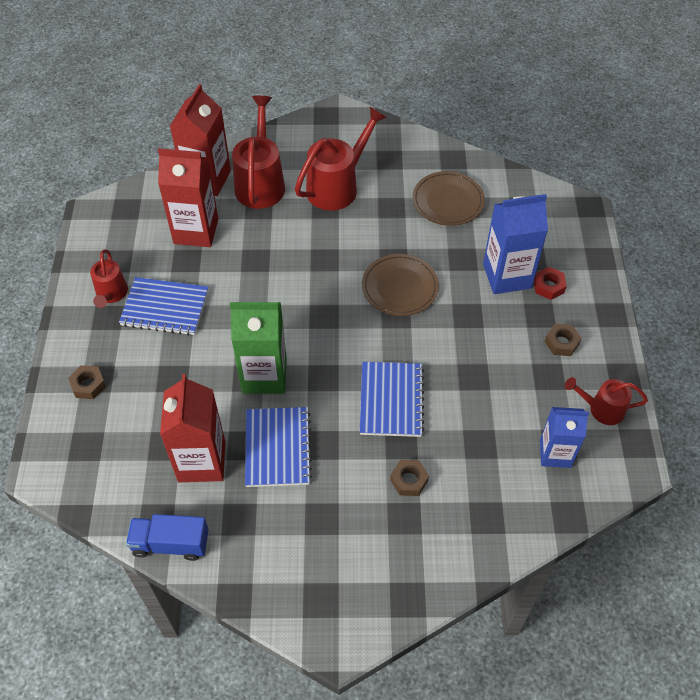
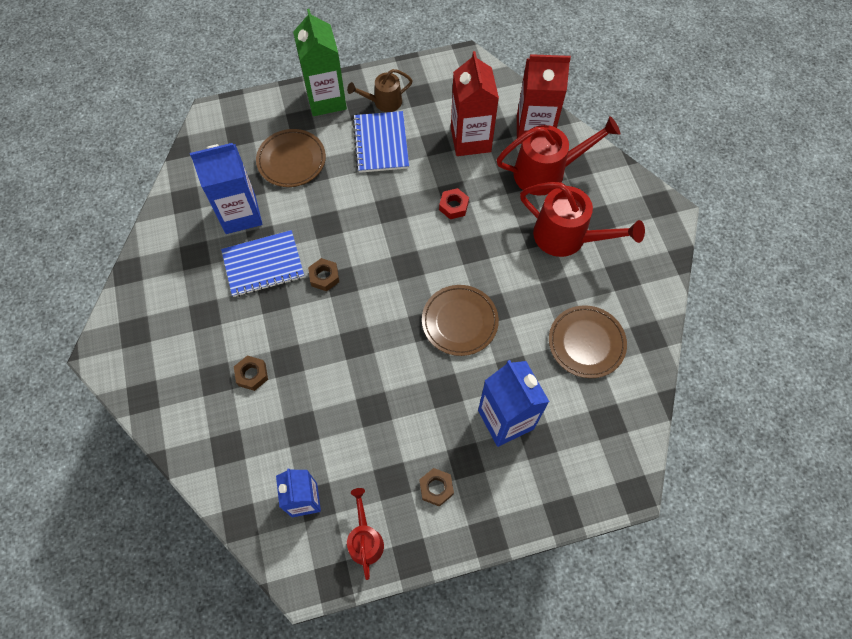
camera: 75 degrees right, 10 degrees up
brown nut [68,365,106,399] -> brown nut moved to [308,258,339,291]
red watering can [90,249,128,308] -> brown watering can [347,69,413,112]
blue truck [126,514,209,561] -> none
red carton [160,374,225,482] -> blue carton [190,143,262,234]
green carton [230,302,287,394] -> green carton moved to [293,9,347,116]
blue notebook [360,362,424,437] -> none
red nut [534,267,567,300] -> red nut moved to [439,188,469,219]
none -> brown plate [256,129,326,187]

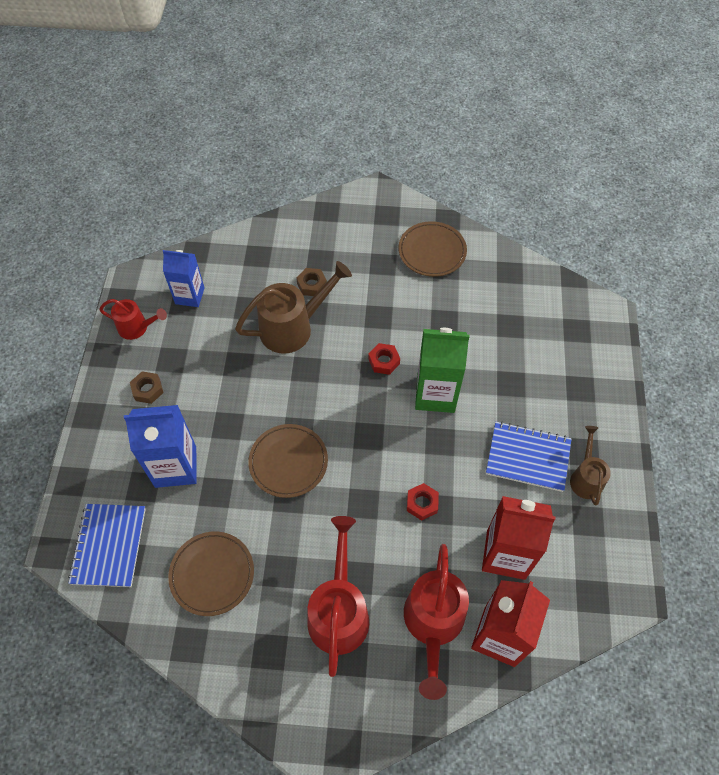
camera: 110 degrees right, 5 degrees down
blue carton [190,143,262,234] -> none
blue notebook [221,230,304,297] -> blue notebook moved to [68,504,146,587]
brown plate [256,129,326,187] -> brown plate moved to [398,221,467,277]
green carton [293,9,347,116] -> green carton moved to [415,328,470,413]
brown nut [308,258,339,291] -> red nut [368,343,400,375]
red watering can [520,182,645,257] -> red watering can turned 135 degrees clockwise [307,516,369,677]
none -> brown watering can [235,261,352,354]

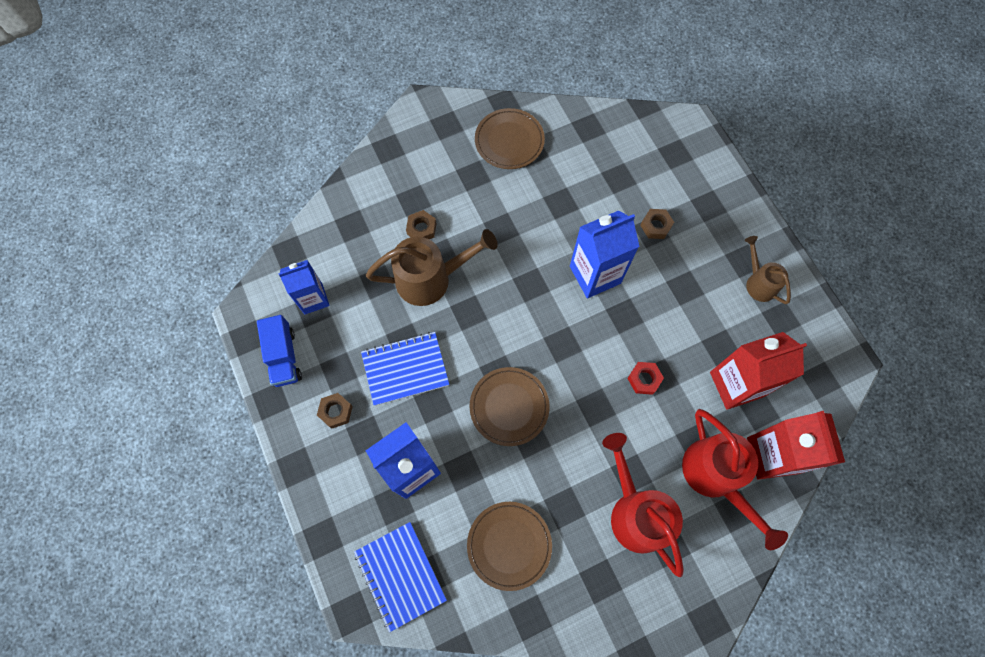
camera: 30 degrees left, 10 degrees up
red watering can [99,299,167,340] -> blue truck [257,315,302,387]
brown watering can [235,261,352,354] -> brown watering can turned 45 degrees clockwise [366,229,498,306]
red nut [368,343,400,375] -> none
green carton [415,328,470,413] -> blue carton [570,210,639,298]
blue notebook [486,421,572,492] -> blue notebook moved to [361,332,450,406]
none -> brown nut [640,209,674,239]

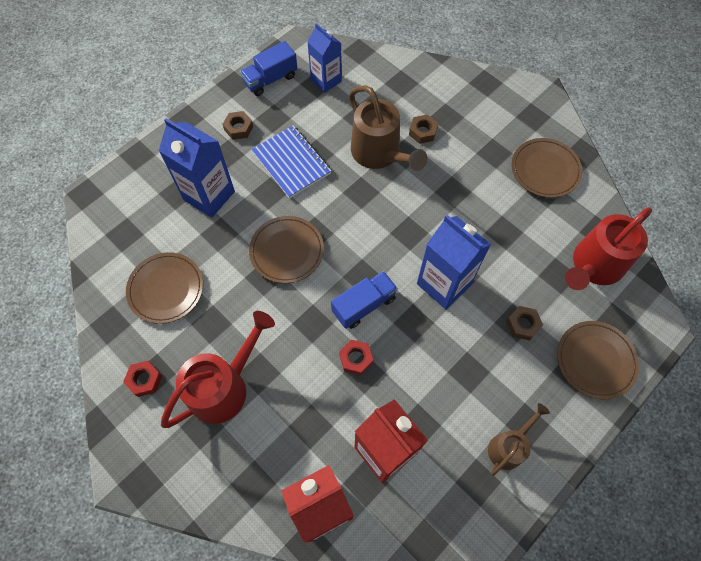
camera: 70 degrees right, 5 degrees down
blue notebook [354,522,447,633] -> none
red watering can [682,409,788,550] -> red watering can moved to [565,207,652,290]
none -> red nut [123,361,162,397]
none -> blue truck [331,271,398,329]
none -> brown plate [557,321,639,400]

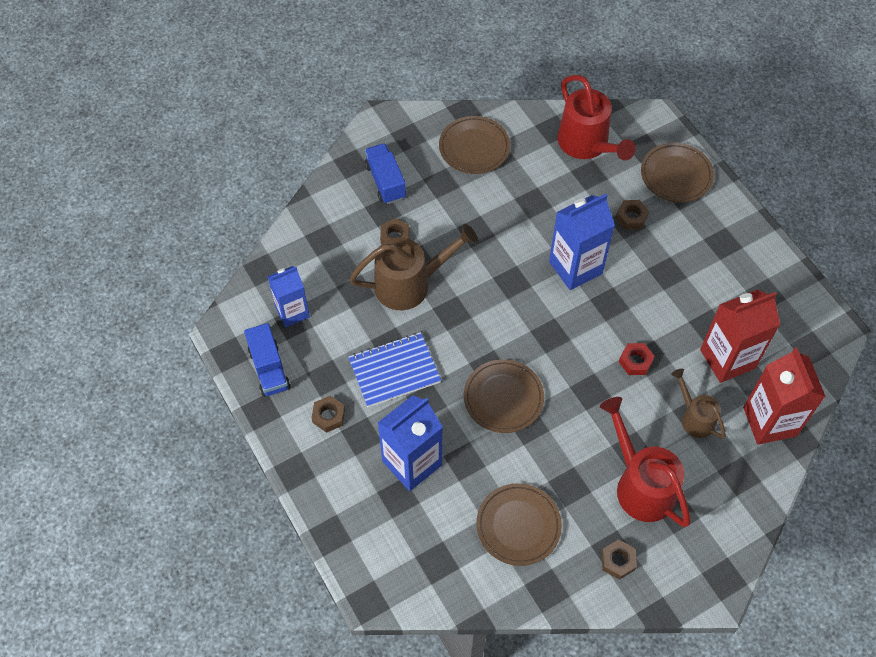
camera: 75 degrees left, 5 degrees down
red nut [123,361,162,397] -> brown nut [601,539,637,580]
blue truck [331,271,398,329] -> blue truck moved to [365,143,406,204]
brown watering can [488,403,550,476] -> brown watering can moved to [671,369,726,438]

